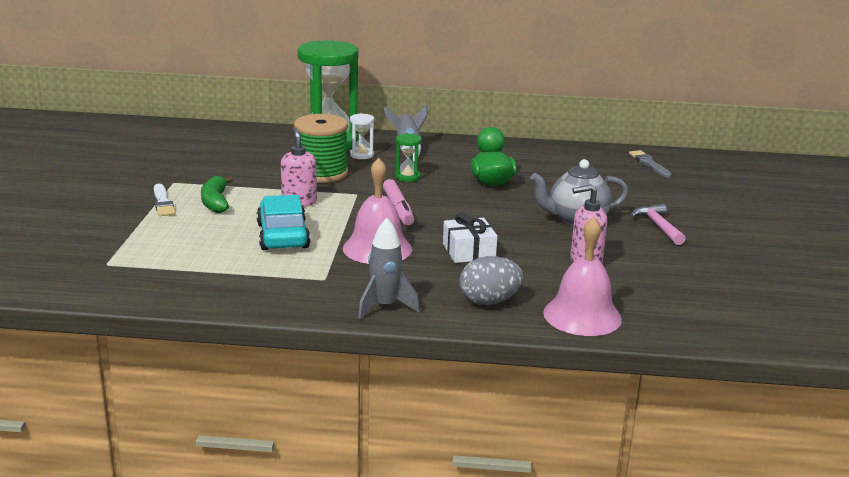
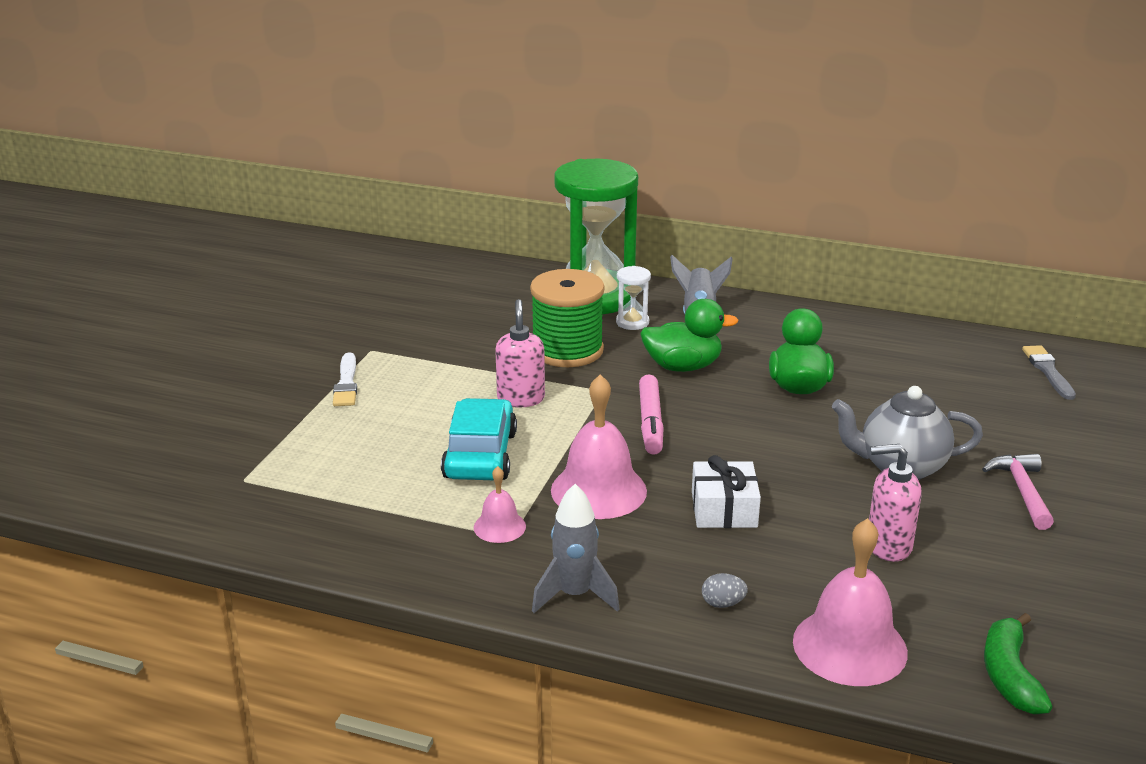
camera: 15 degrees right, 5 degrees up
green banana [201,176,234,213] -> green banana moved to [984,613,1052,715]
green hourglass [395,133,422,182] -> green duck [640,299,738,372]
grey egg [459,256,524,305] -> grey egg [702,573,748,608], size x0.50
none -> pink bell [474,466,526,543]

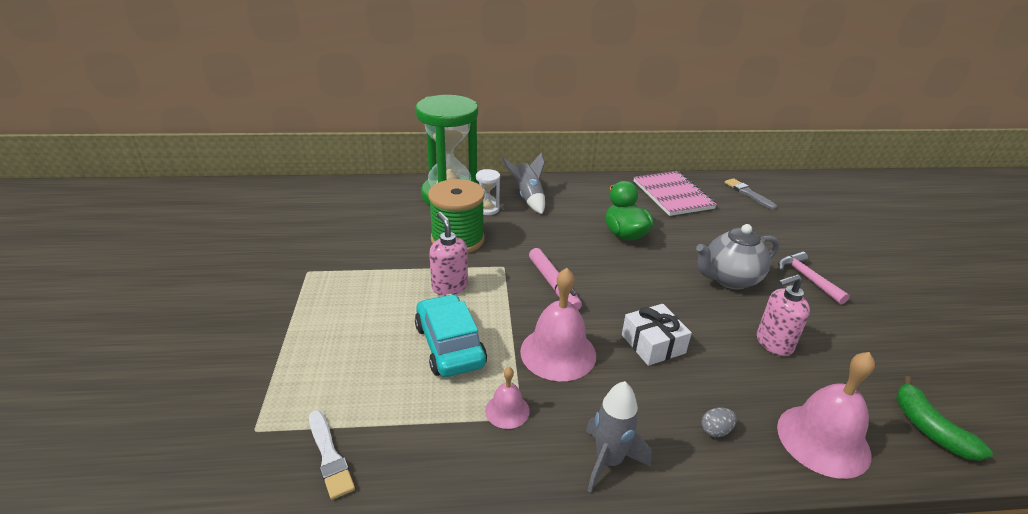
camera: 25 degrees left, 5 degrees up
white brush [333,352,357,406] -> white brush moved to [309,410,355,500]
green duck [640,299,738,372] -> none
none -> pink notebook [634,171,717,216]

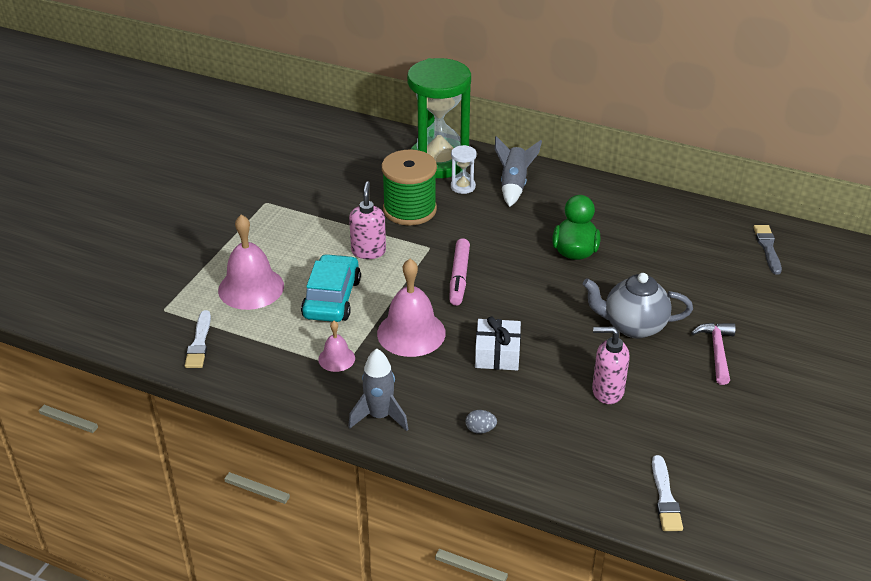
camera: 30 degrees right, 5 degrees up
pink notebook [634,171,717,216] -> none
pink bell [777,352,875,479] -> pink bell moved to [218,215,284,310]
green banana [896,376,993,461] -> white brush [652,455,683,531]

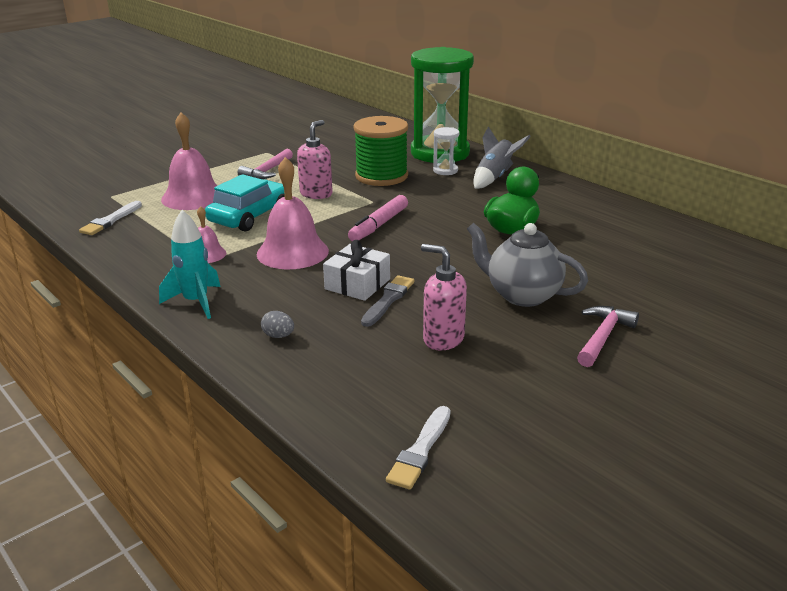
camera: 25 degrees right, 10 degrees down
grey rocket [348,348,408,431] -> turquoise rocket [159,210,221,319]
grey brush [753,225,782,274] -> grey brush moved to [361,275,414,327]
none -> pink hammer [238,149,293,179]

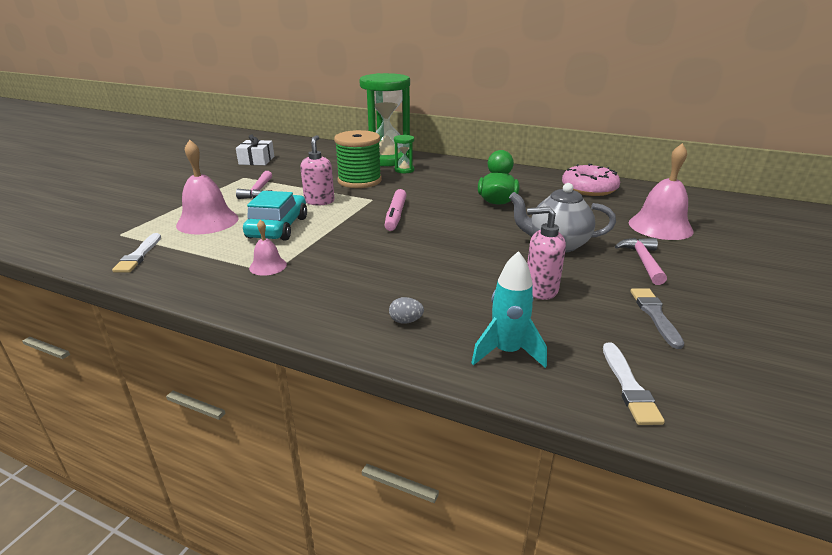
camera: 25 degrees left, 0 degrees up
turquoise rocket [159,210,221,319] -> turquoise rocket moved to [471,251,547,368]
pink bell [257,157,329,269] -> pink bell moved to [629,143,694,240]
white gift [323,240,390,301] -> white gift moved to [236,134,274,165]
grey brush [361,275,414,327] -> grey brush moved to [630,288,684,349]
white hourglass [433,127,459,175] -> green hourglass [394,135,414,173]
grey rocket [473,127,531,189] -> none
none -> pink donut [562,164,620,196]

